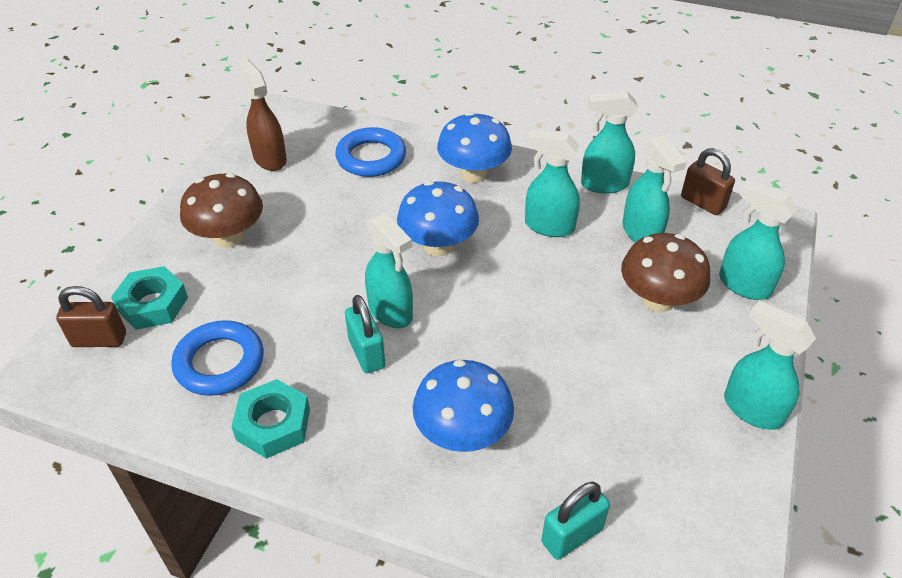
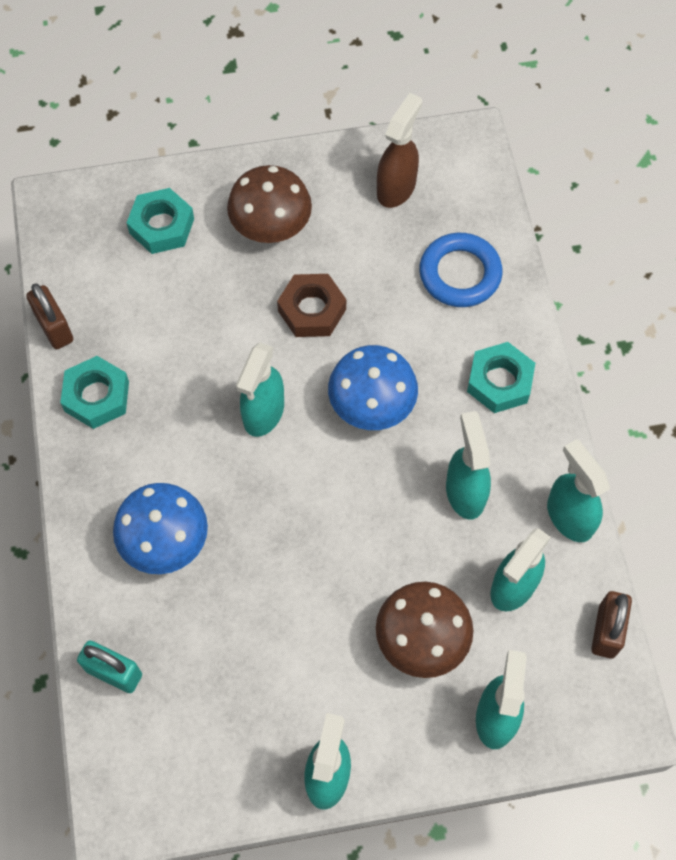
camera: 60 degrees right, 20 degrees up
brown padlock [56,286,126,347] -> brown padlock moved to [26,283,73,349]
blue ring [171,320,264,396] -> none
turquoise padlock [345,295,385,373] -> none
blue mushroom [437,112,512,183] -> turquoise nut [467,342,535,413]
none -> brown nut [277,274,346,337]

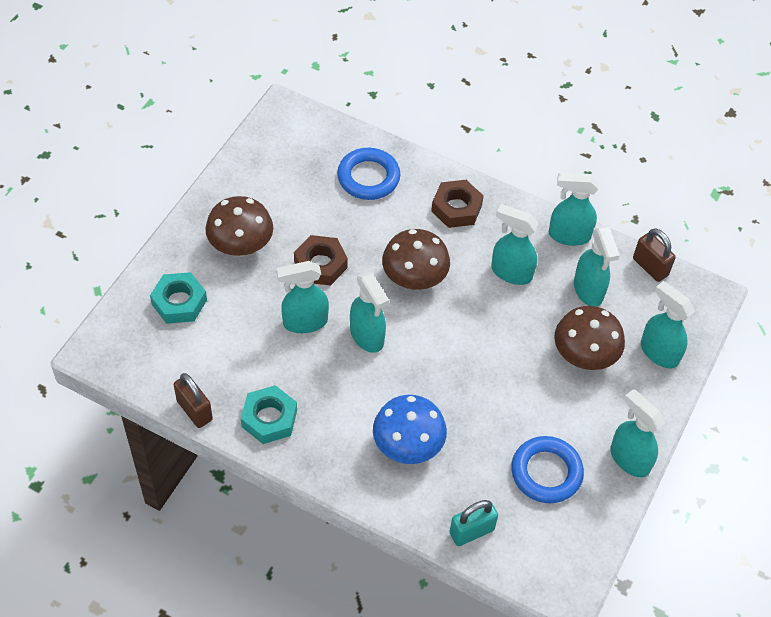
camera: 55 degrees left, 10 degrees down
brown padlock [26,283,73,349] -> brown padlock turned 45 degrees clockwise [174,373,213,428]
blue mushroom [328,345,418,430] -> brown mushroom [382,229,450,290]
brown spray bottle [377,93,422,208] -> none
turquoise nut [467,342,535,413] -> brown nut [431,180,484,228]
none -> turquoise spray bottle [276,261,329,333]
none -> blue ring [511,436,584,503]

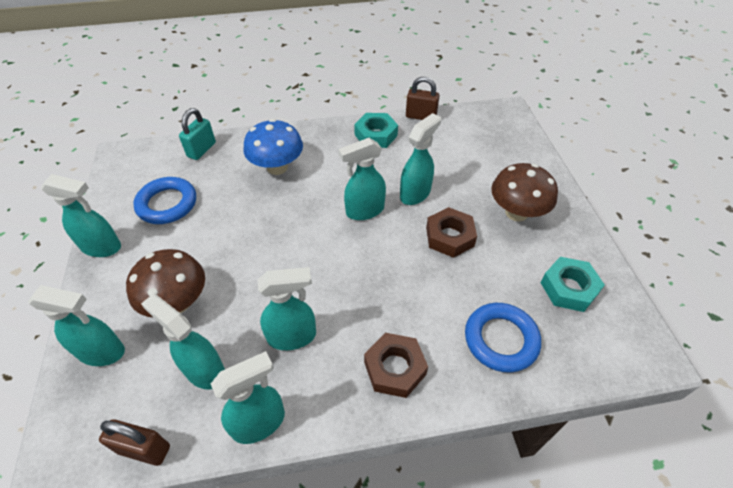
camera: 145 degrees right, 5 degrees down
turquoise nut [150,272,207,324] -> turquoise nut moved to [540,257,605,312]
turquoise spray bottle [350,272,389,353] -> turquoise spray bottle turned 45 degrees counterclockwise [339,138,386,220]
brown mushroom [382,229,450,290] -> none

